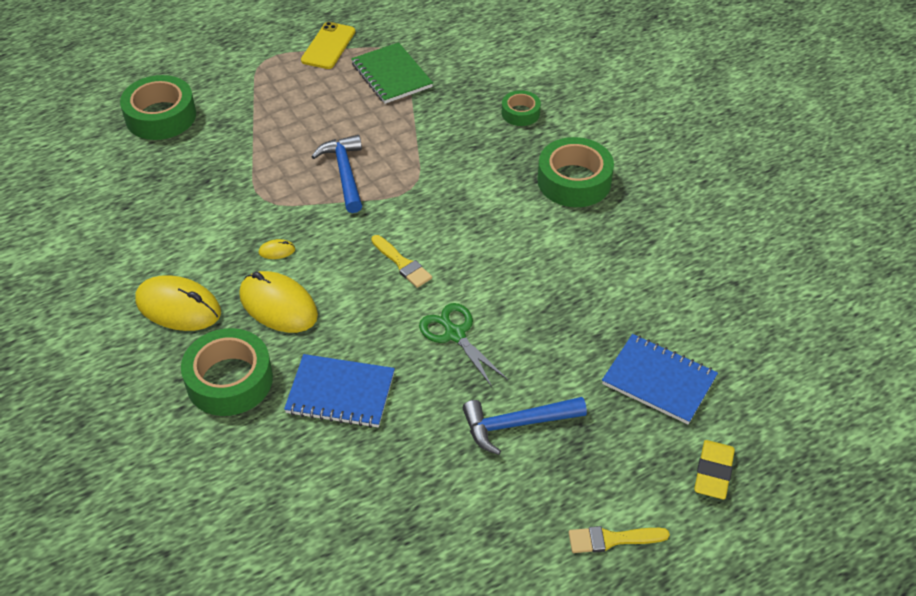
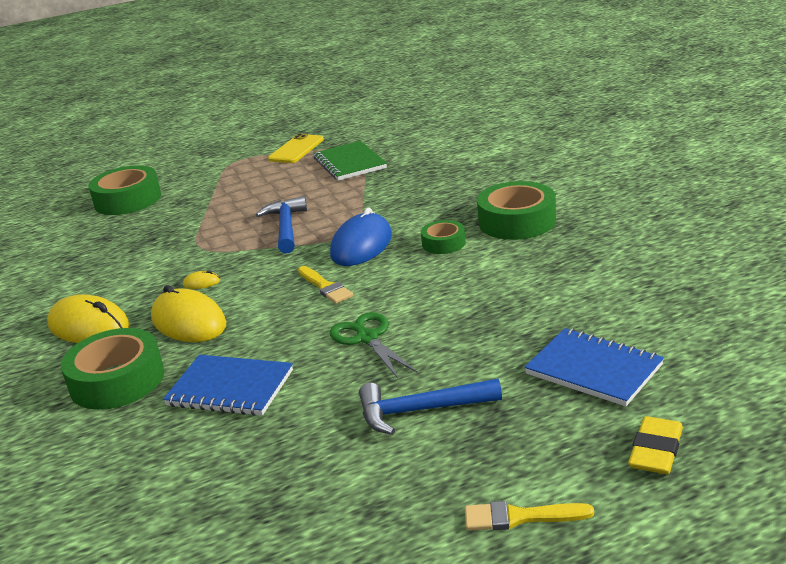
camera: 10 degrees right, 20 degrees down
green tape [502,90,541,126] -> green tape moved to [421,220,466,254]
none -> blue mouse [330,207,392,266]

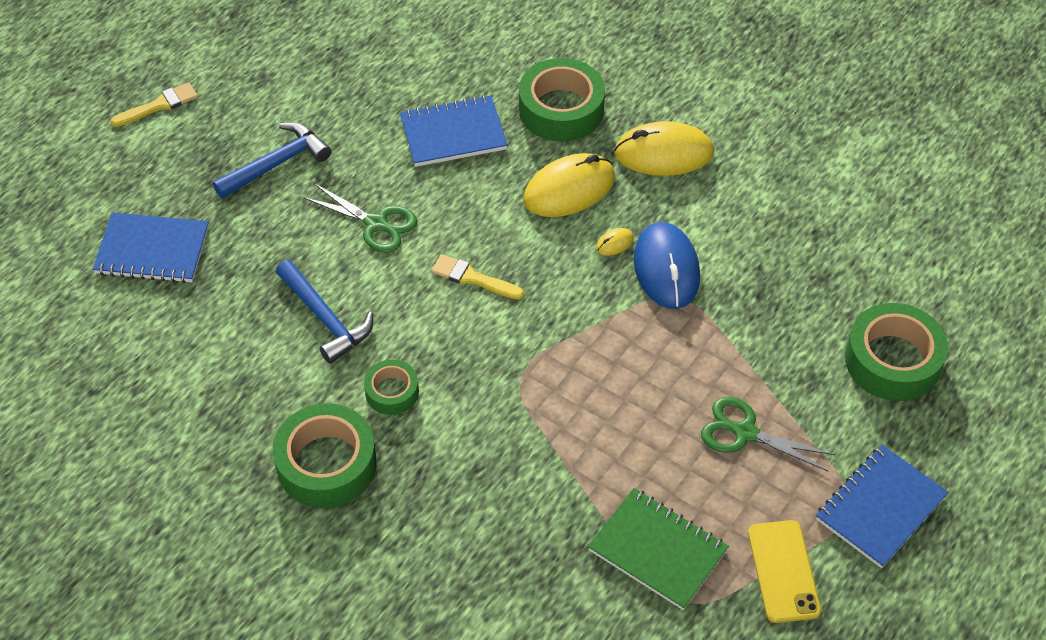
camera: 145 degrees right, 25 degrees up
yellow mouse [151,285,226,342] -> yellow mouse turned 45 degrees counterclockwise [524,153,615,217]
blue hammer [256,196,307,254] -> blue hammer moved to [276,260,373,364]
blue mouse [330,207,392,266] -> blue mouse moved to [634,222,700,309]
yellow eraser [628,416,683,474] -> none
none -> green scissors [701,397,835,472]
none -> blue notebook [816,445,949,568]

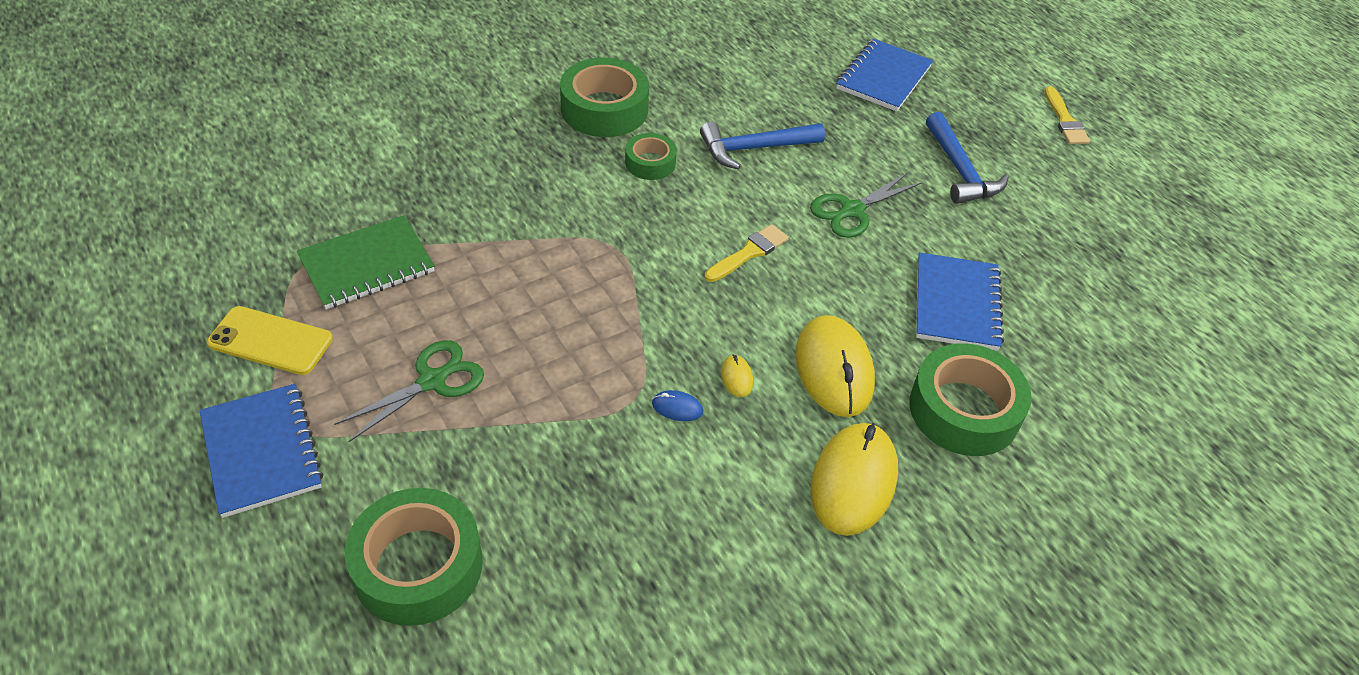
camera: 110 degrees right, 5 degrees down
blue mouse [634,222,700,309] -> blue mouse [652,390,703,421], size x0.41

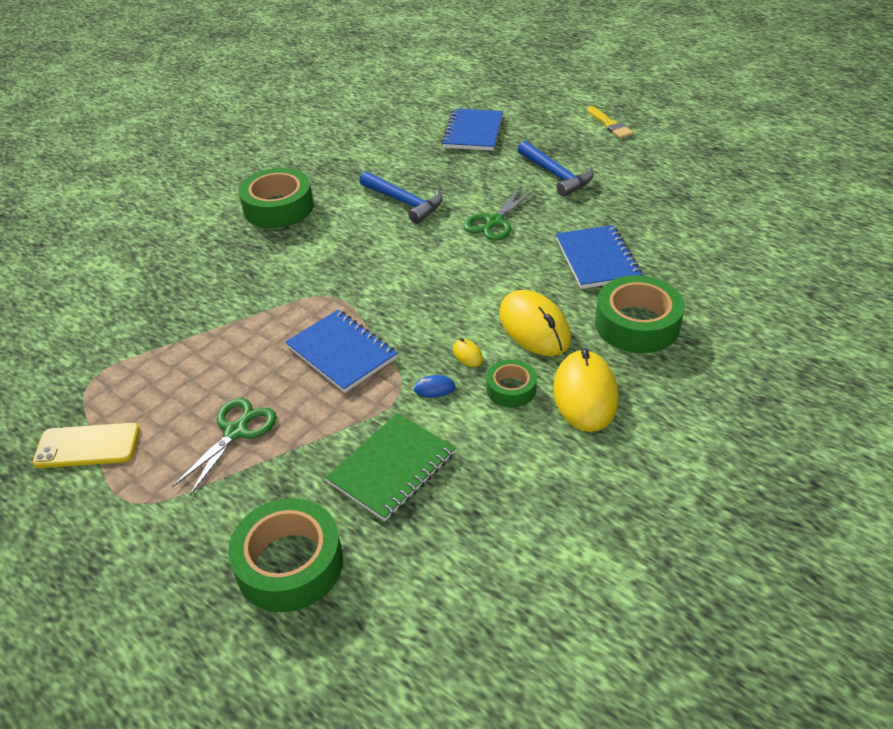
camera: 15 degrees left, 5 degrees down
blue notebook [200,384,323,518] -> blue notebook moved to [285,310,398,393]
green notebook [297,215,435,309] -> green notebook moved to [325,413,455,521]
green tape [625,133,677,180] -> green tape moved to [486,359,537,408]
blue hammer [700,122,825,170] -> blue hammer turned 105 degrees counterclockwise [359,171,443,224]
yellow brush [705,224,789,282] -> none

